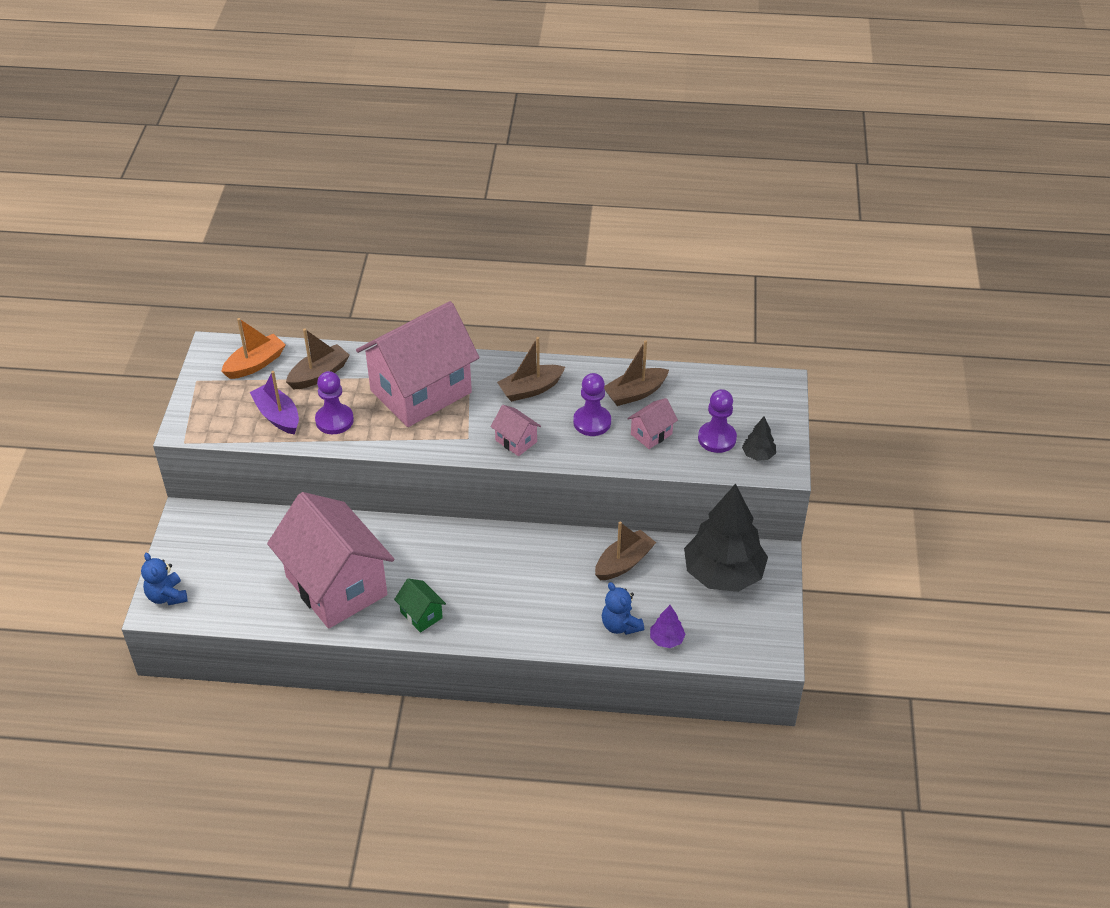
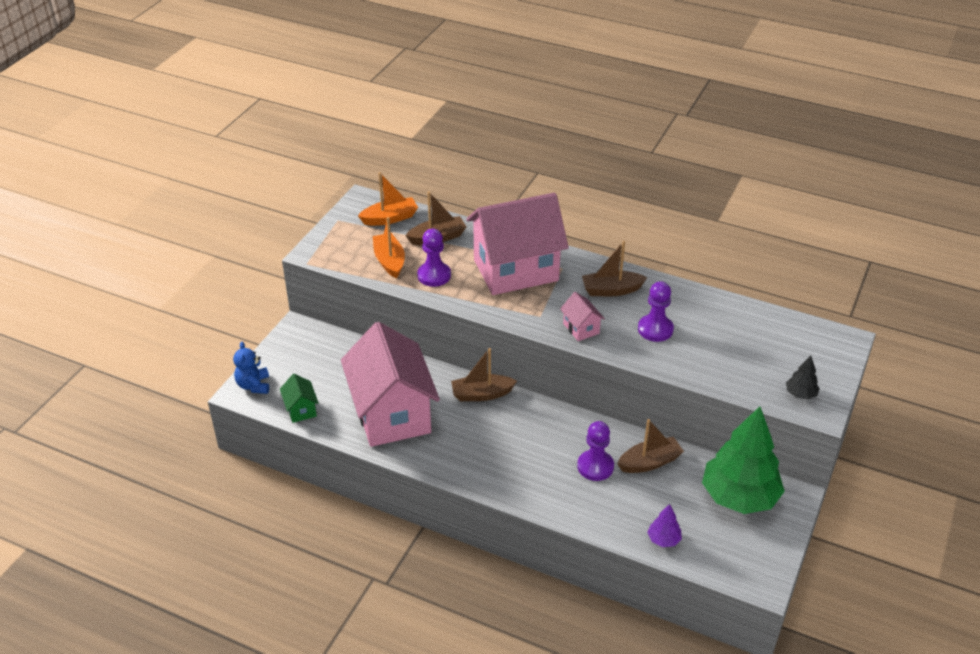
camera: 20 degrees right, 5 degrees down
purple boat [250,371,299,435] -> orange boat [373,217,405,278]
green house [394,578,446,633] -> green house moved to [280,374,319,423]
blue teddy bear [602,582,644,635] -> none
brown boat [604,340,669,406] -> brown boat moved to [451,348,517,401]
pink house [627,398,678,449] -> none
black tree [684,484,768,592] -> green tree [702,406,785,514]
purple pawn [698,389,737,453] -> purple pawn moved to [577,421,614,481]

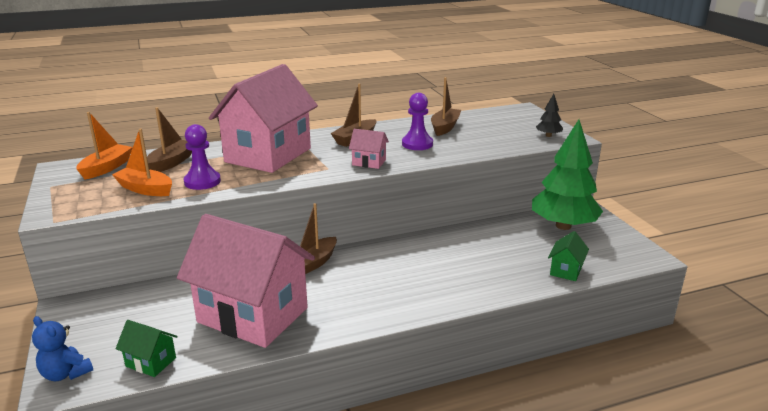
camera: 45 degrees left, 15 degrees down
purple pawn [577,421,614,481] -> none
brown boat [617,419,684,473] -> brown boat moved to [431,77,461,136]
purple tree [647,504,682,547] -> green house [548,231,589,281]

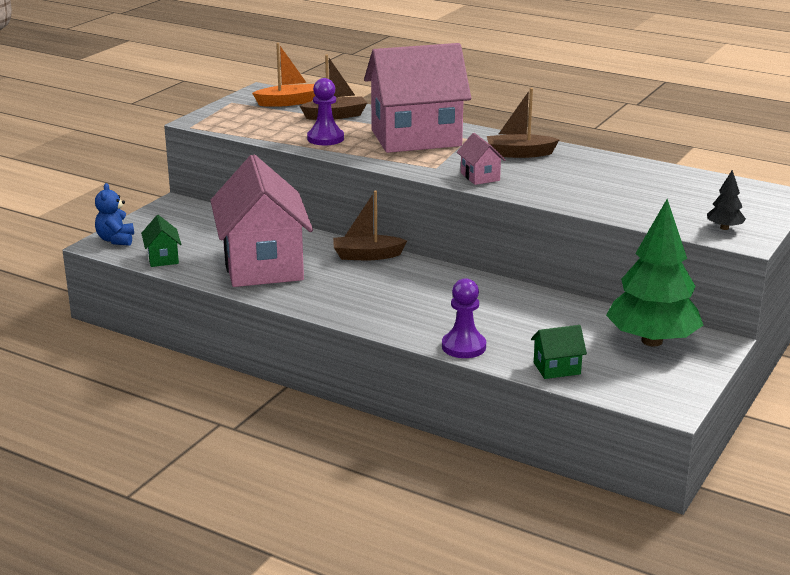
camera: 50 degrees right, 0 degrees up
orange boat [112,129,172,196] -> none
purple pawn [402,93,433,150] -> purple pawn moved to [442,278,486,358]
brown boat [431,77,461,136] -> none

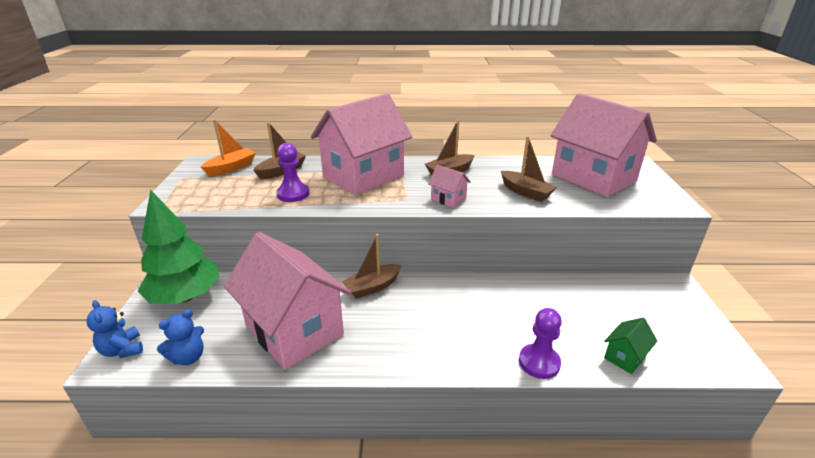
camera: 30 degrees left, 5 degrees up
green house [141,215,181,267] -> blue teddy bear [157,309,204,365]
green tree [606,199,703,346] -> green tree moved to [138,190,220,304]
black tree [707,170,746,230] -> none
none -> brown boat [501,136,557,202]
none -> pink house [550,93,657,197]

